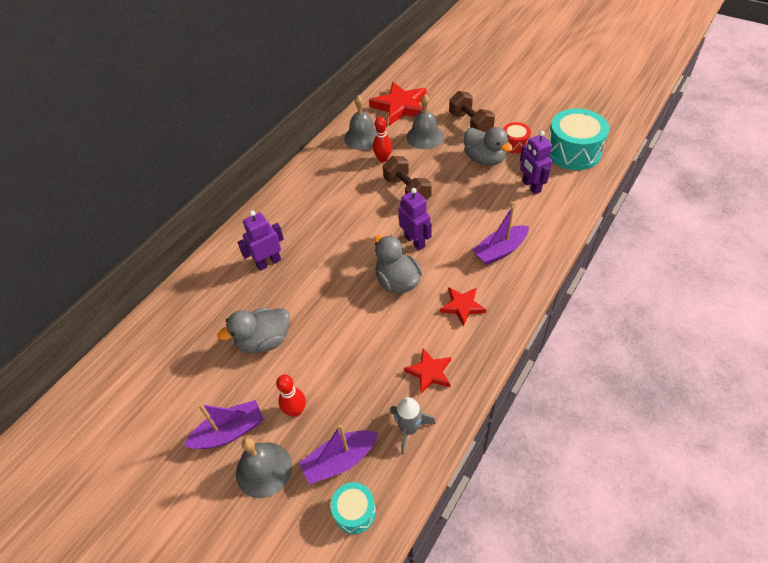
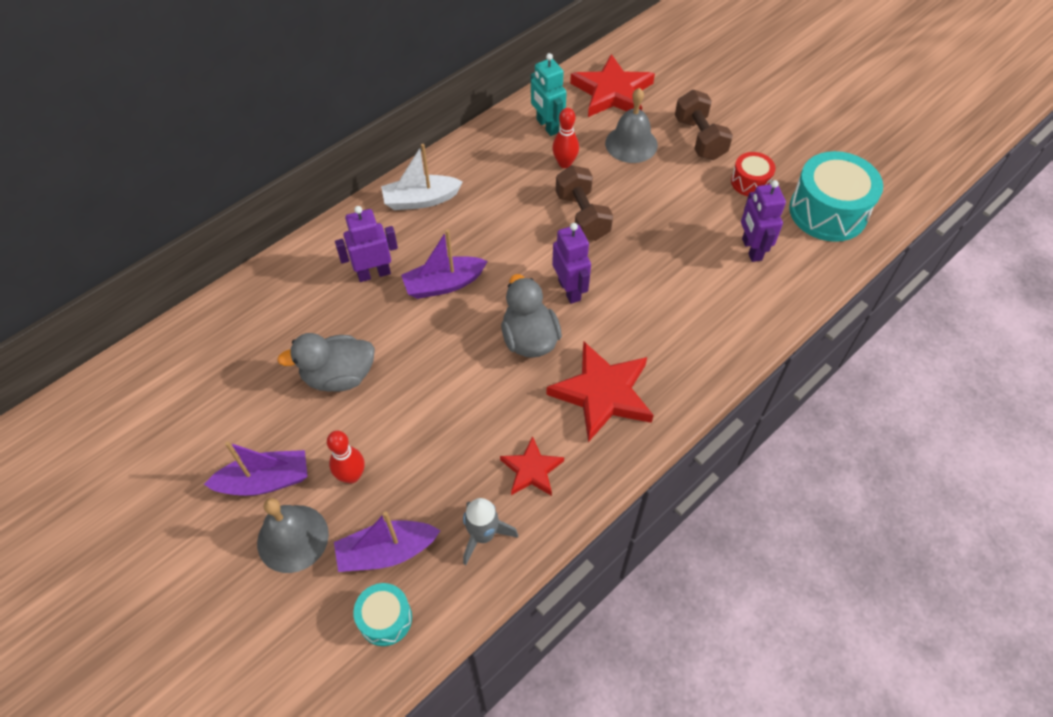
camera: 10 degrees right, 5 degrees up
grey bell [344,95,377,150] -> turquoise robot [531,53,567,136]
red star [440,288,486,326] -> red star [546,342,654,442], size x1.77
grey duck [464,127,513,166] -> none
purple boat [472,205,529,265] -> purple boat moved to [401,229,488,299]
none -> white boat [381,144,463,210]

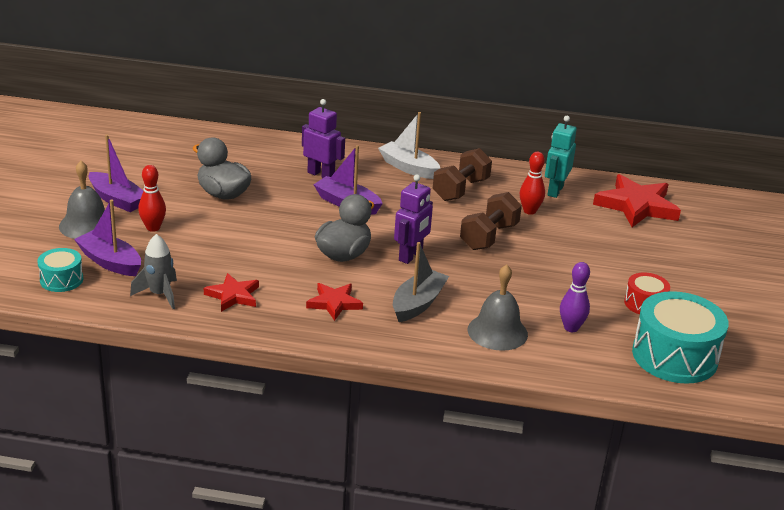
camera: 50 degrees right, 25 degrees down
red star [546,342,654,442] -> red star [306,283,363,321], size x0.57
grey bell [605,88,658,163] -> grey bell moved to [468,264,528,351]
brown dumbbell [675,90,733,160] -> brown dumbbell moved to [433,148,492,201]
purple robot [741,180,786,262] -> purple bowling pin [560,262,590,332]
none -> grey boat [393,242,449,322]

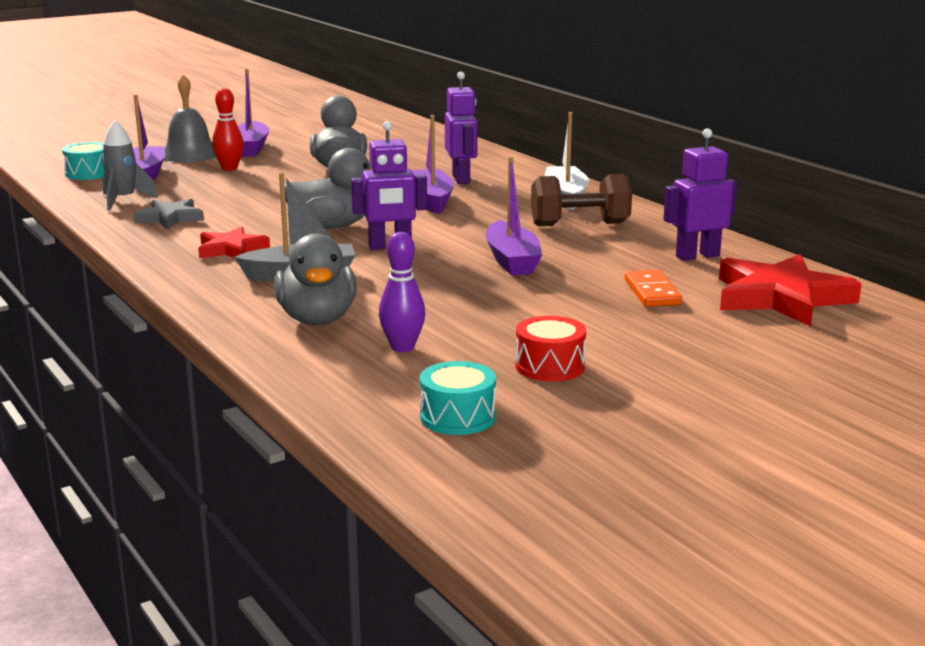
camera: 50 degrees right, 10 degrees down
red star [204,273,259,312] -> grey star [134,199,204,229]
brown dumbbell [460,192,522,250] -> purple boat [485,157,542,276]
grey bell [468,264,528,351] -> grey duck [274,233,357,325]
red bowling pin [520,152,545,215] -> none
turquoise robot [545,116,577,198] -> purple robot [663,128,737,261]
turquoise drum [632,291,729,384] -> turquoise drum [420,361,496,435], size x0.52
none -> orange domino [625,270,682,307]

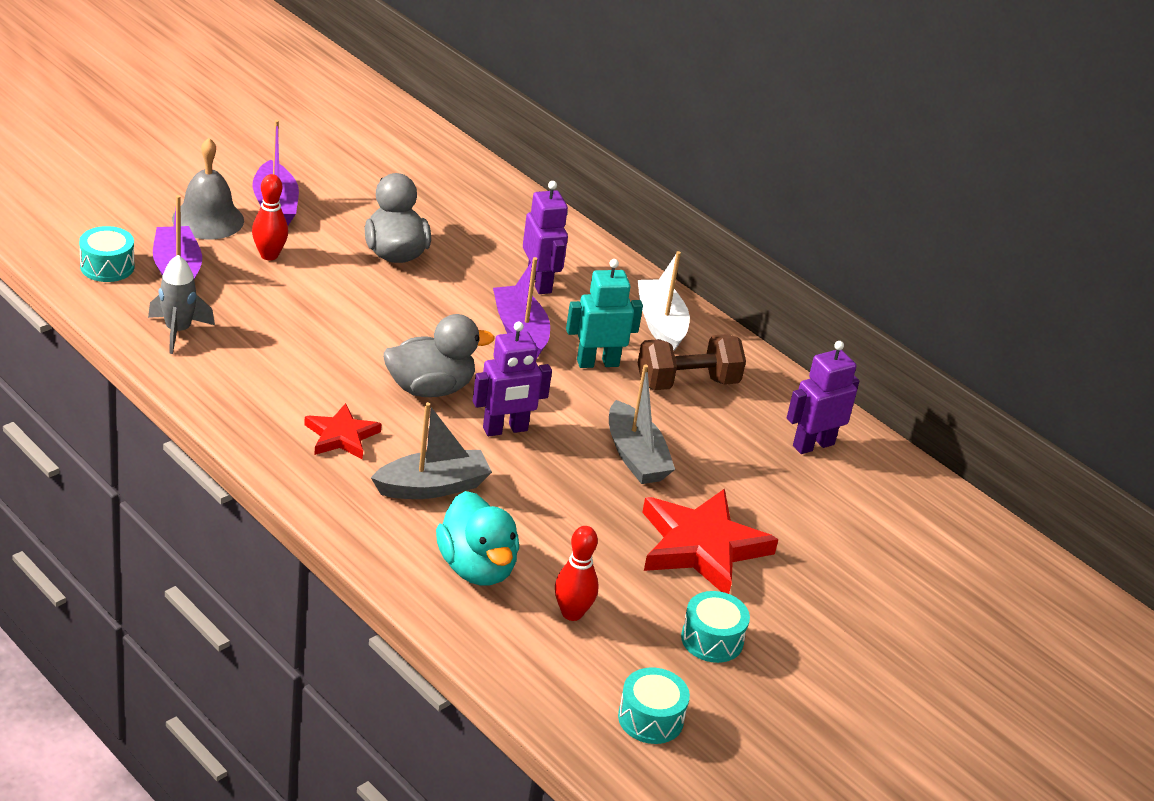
camera: 15 degrees left, 15 degrees up
grey star [134,199,204,229] -> none
grey duck [274,233,357,325] -> turquoise duck [436,491,519,586]
purple bowling pin [379,232,425,352] -> red bowling pin [555,526,599,621]
purple boat [485,157,542,276] -> grey boat [609,364,675,484]
red drum [515,316,586,382] -> turquoise drum [681,591,750,663]
orange domino [625,270,682,307] -> none
red star [719,254,862,327] -> red star moved to [642,489,779,594]
none -> turquoise robot [566,259,643,368]

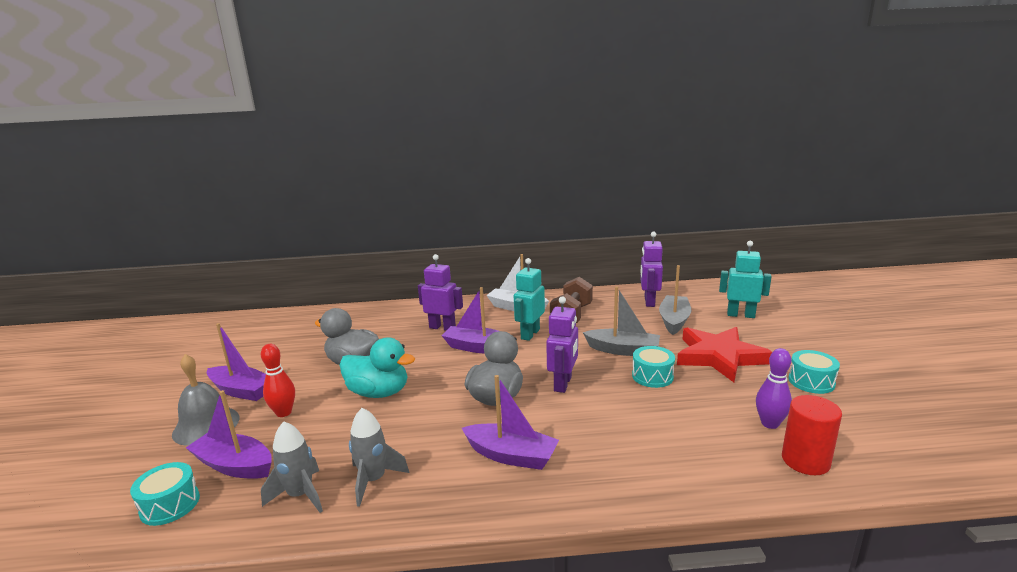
camera: 45 degrees left, 15 degrees down
red star [304,403,381,459] -> purple boat [462,375,559,470]
grey boat [371,402,492,499] -> grey boat moved to [659,265,691,335]
turquoise duck [436,491,519,586] -> turquoise duck moved to [339,337,415,398]
red bowling pin [555,526,599,621] -> purple bowling pin [756,348,792,429]
turquoise drum [618,667,690,744] -> turquoise drum moved to [632,346,675,388]
none -> grey rocket [349,408,410,507]
none -> turquoise robot [719,241,772,318]
none -> red cylinder [782,395,842,475]

